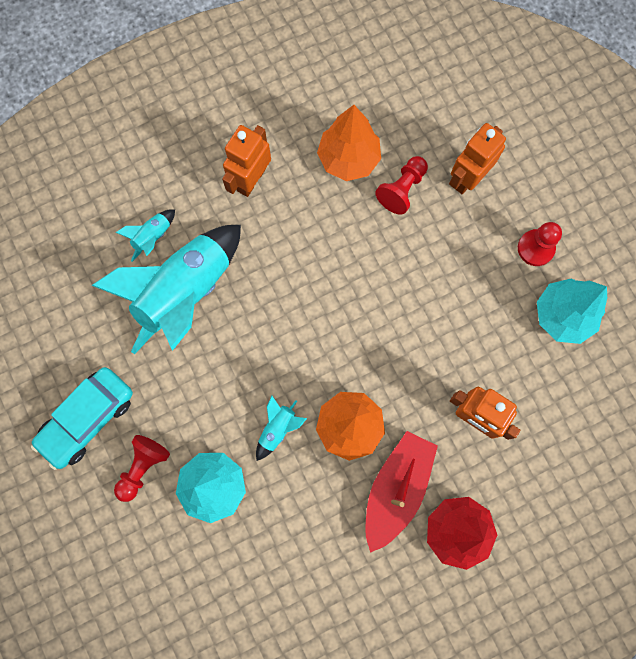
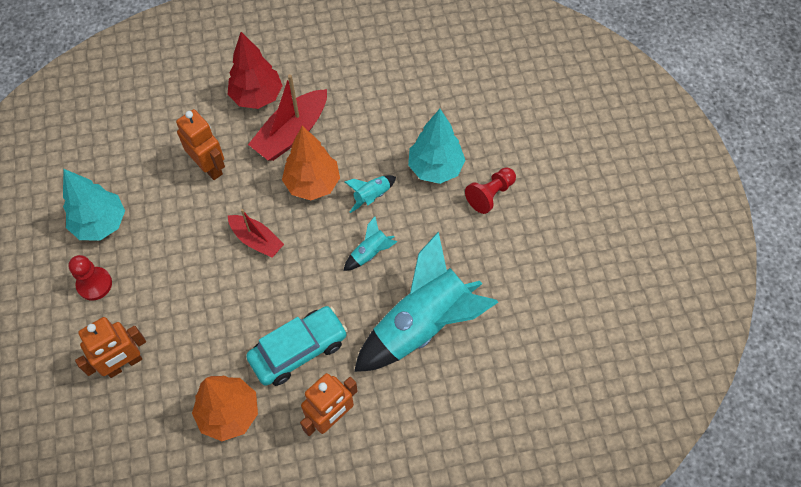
camera: 165 degrees left, 15 degrees down
turquoise car [31,367,133,470] -> turquoise car moved to [246,306,348,386]
turquoise rocket [115,209,175,262] -> turquoise rocket moved to [343,216,397,271]
red pawn [375,156,428,214] -> none
none -> red boat [228,209,284,258]

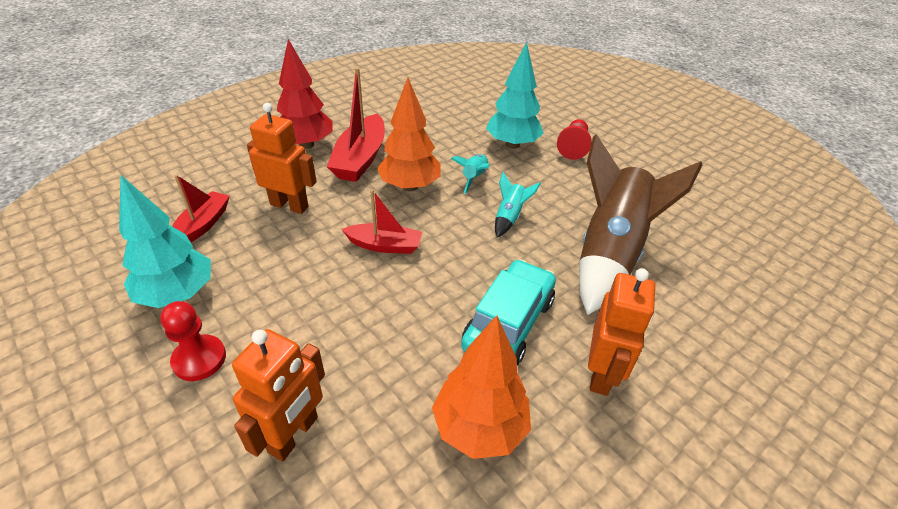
camera: 30 degrees left, 20 degrees down
turquoise rocket [354,232,498,372] -> brown rocket [579,134,702,315]
none -> red boat [172,175,230,242]

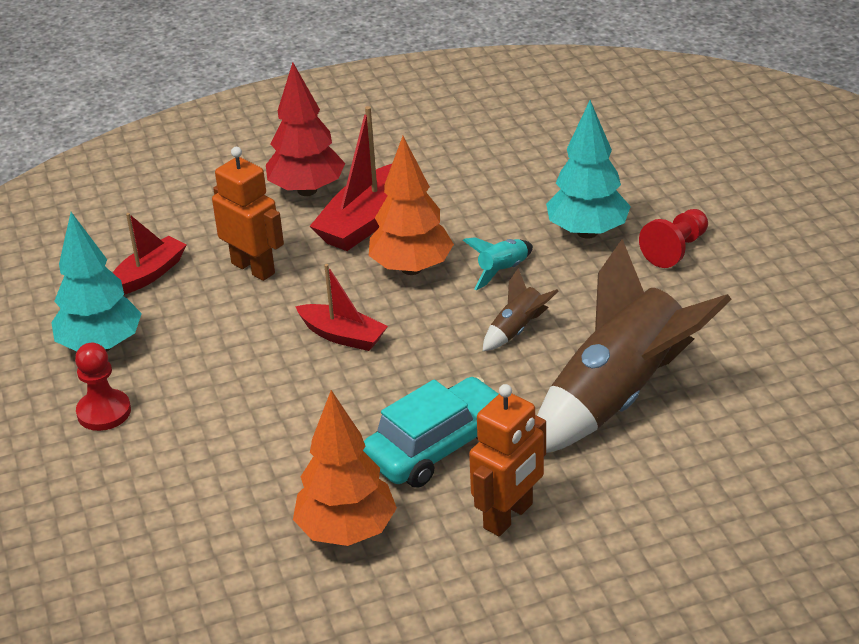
camera: 25 degrees right, 5 degrees down
orange robot [232,329,325,462] -> none
turquoise rocket [495,172,541,237] -> brown rocket [483,268,558,351]

